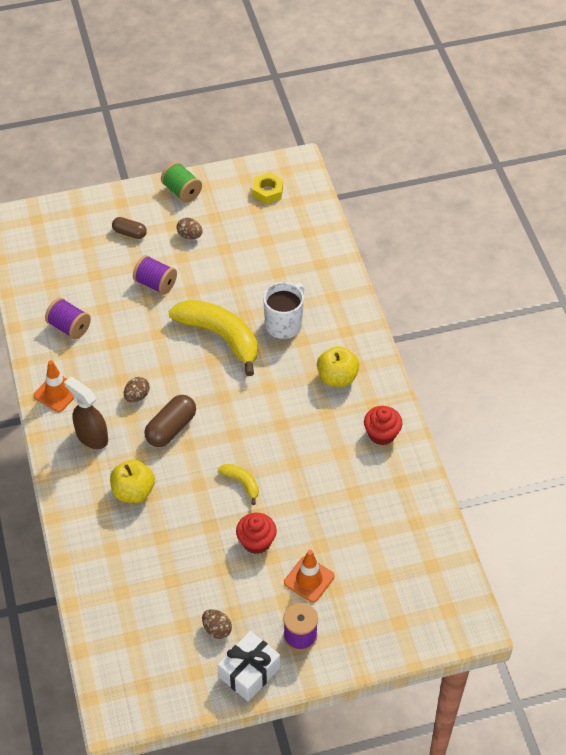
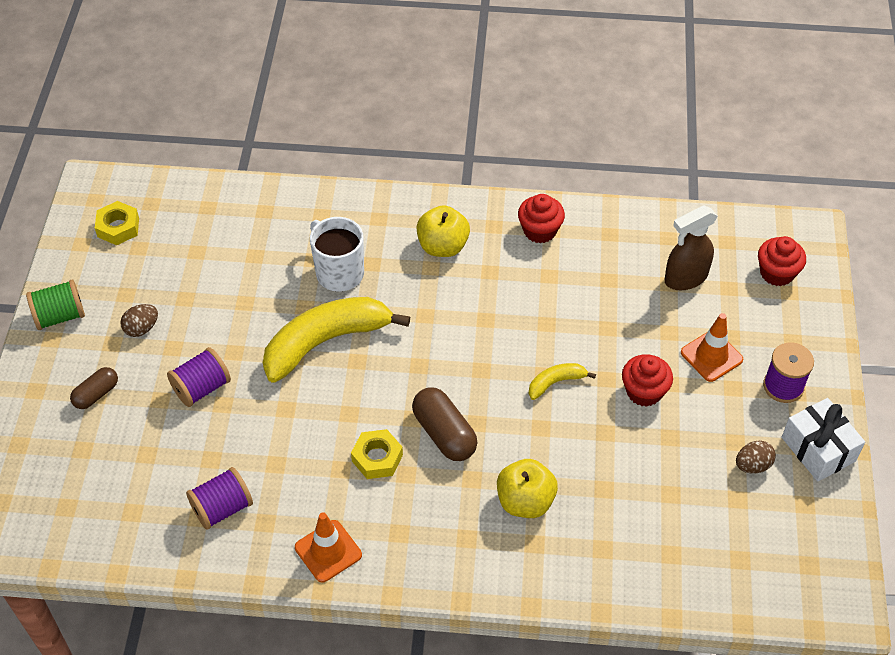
camera: 70 degrees left, 0 degrees up
brown spray bottle [64,377,108,449] -> brown spray bottle moved to [664,205,718,290]
brown egg [124,377,150,403] -> yellow nut [351,429,403,479]
none -> red cupcake [758,236,806,286]

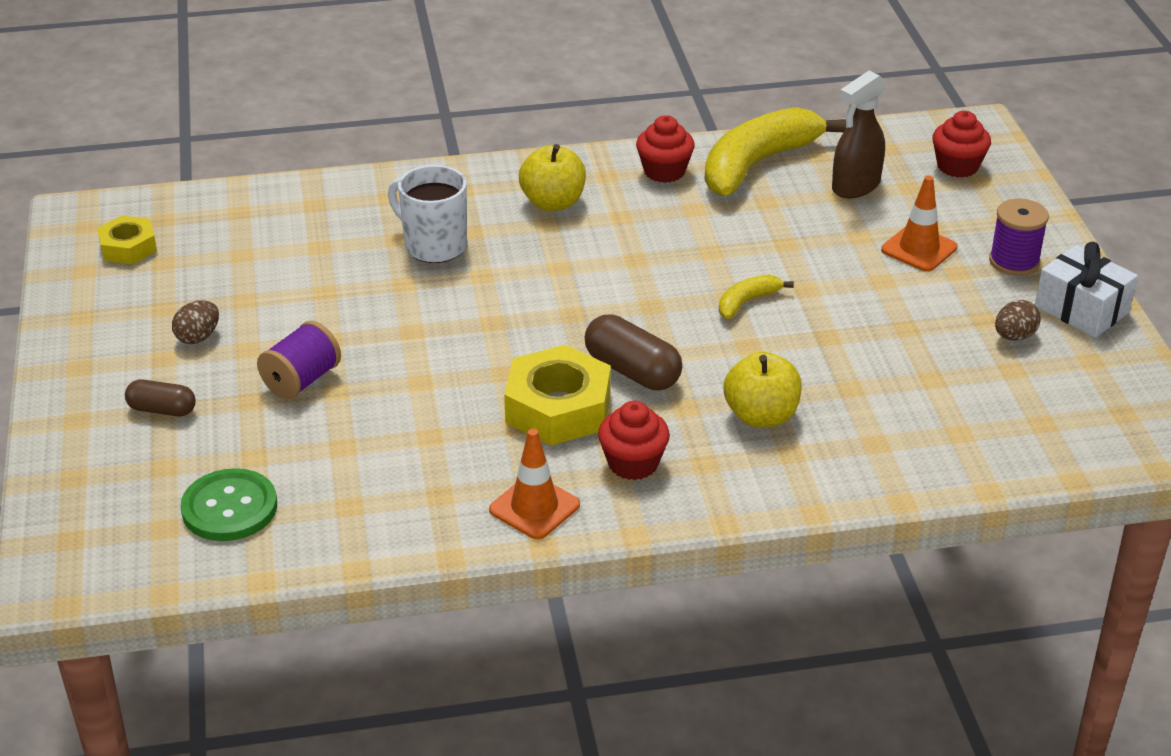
camera: 15 degrees left, 15 degrees down
green spool [26,280,85,330] -> none
brown capsule [70,367,118,409] -> brown capsule turned 75 degrees clockwise [125,379,196,417]
purple spool [186,467,253,530] -> none
yellow banana [263,297,410,382] -> yellow banana moved to [704,107,846,196]
yellow nut [351,429,403,479] -> yellow nut [504,345,611,445], size x1.69
red cupcake [622,354,673,407] -> red cupcake moved to [598,401,670,480]
none -> green button [181,468,277,541]

